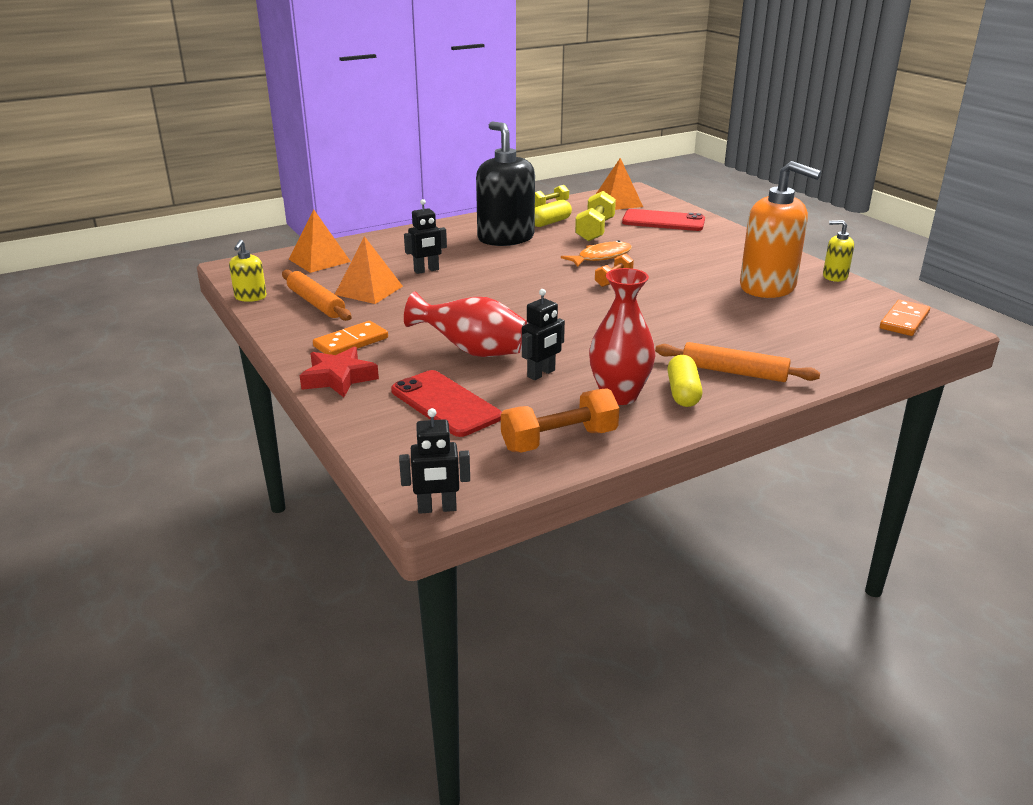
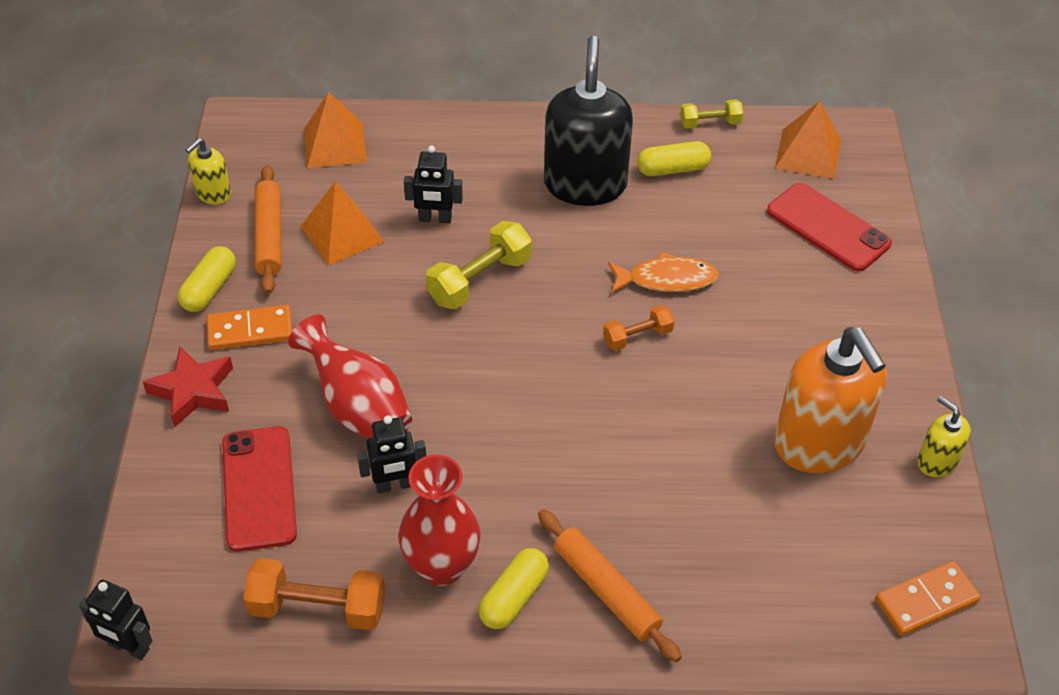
camera: 30 degrees right, 20 degrees up
yellow dumbbell [575,191,616,242] -> yellow dumbbell moved to [426,221,532,309]
none -> yellow capsule [178,246,236,312]

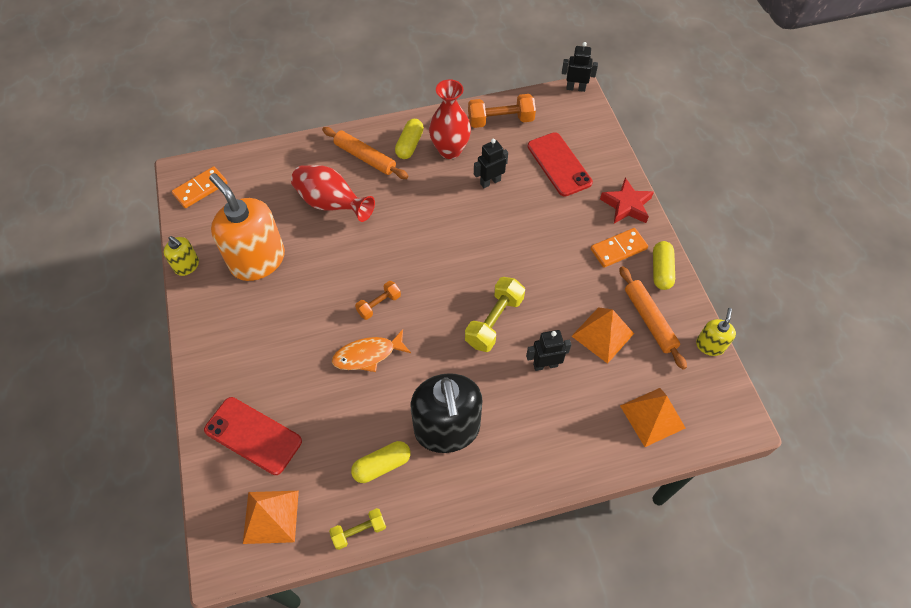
camera: 165 degrees right, 10 degrees up
red vase [288,315,412,439] -> red vase moved to [291,165,375,222]

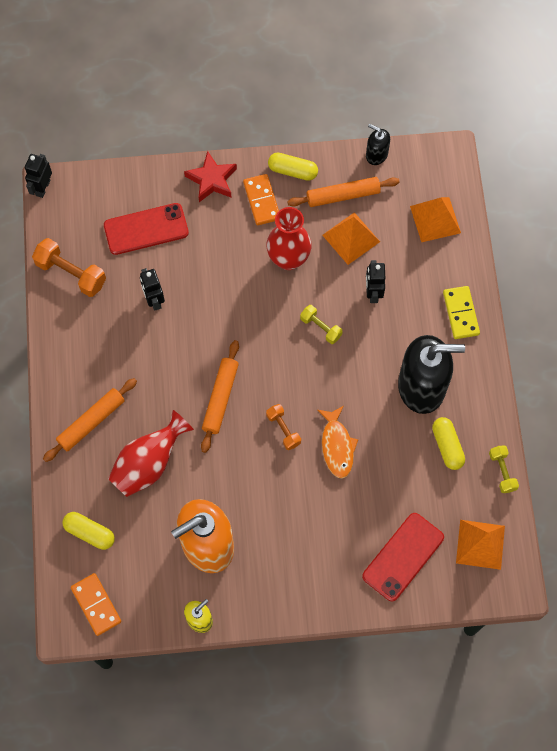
camera: 80 degrees left, 10 degrees up
yellow capsule [395,119,424,159] -> yellow capsule moved to [62,512,115,550]
red vase [429,79,471,159] -> red vase moved to [266,207,312,270]
yellow dumbbell [465,277,525,352] -> yellow dumbbell [300,305,343,344], size x0.60
orange dumbbell [468,94,536,128] -> orange dumbbell turned 60 degrees counterclockwise [32,238,106,297]
yellow soap dispenser [696,308,736,356] -> black soap dispenser [366,124,390,165]
none -> orange rolling pin [201,340,239,453]
none -> yellow domino [443,286,480,339]

